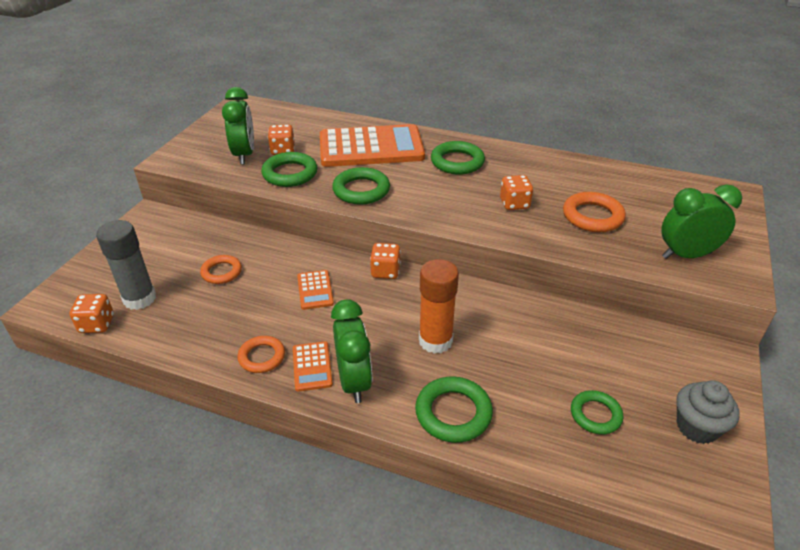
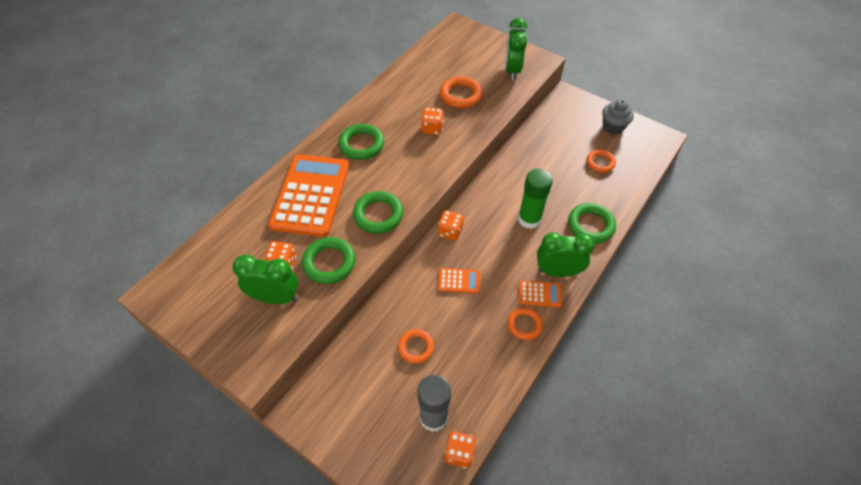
camera: 75 degrees left, 15 degrees up
orange glue stick [419,259,459,354] -> green glue stick [518,169,553,229]
green ring [571,390,624,435] -> orange ring [586,150,616,173]

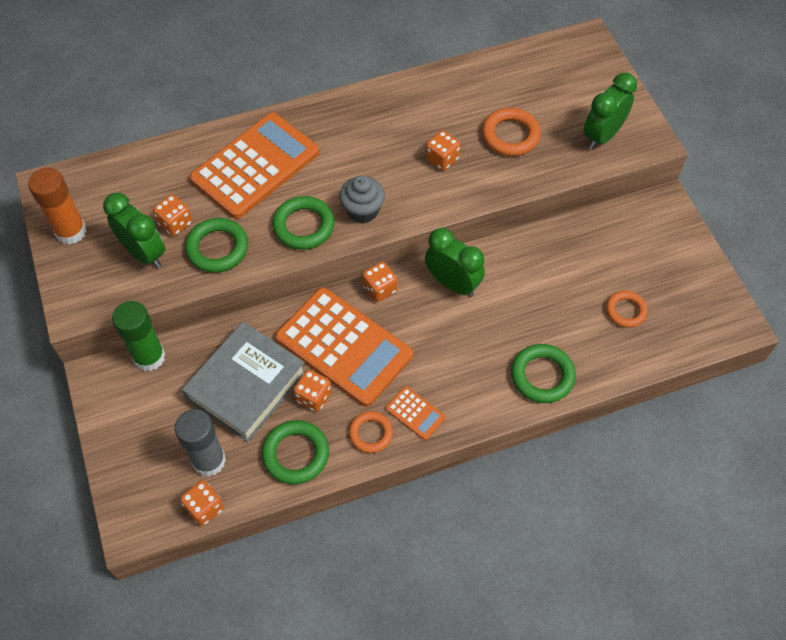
camera: 35 degrees right, 5 degrees up
green ring [338,124,384,160] -> green ring moved to [262,420,329,484]
orange ring [398,329,434,364] -> grey book [182,322,305,442]
orange calculator [438,268,480,293] -> orange calculator [275,287,413,407], size x2.37
green glue stick [518,169,553,229] -> green glue stick moved to [112,301,165,371]
green clock [537,232,595,277] -> green clock moved to [425,228,485,297]
grey cupcake [602,99,634,135] -> grey cupcake moved to [339,175,385,223]
none -> orange glue stick [28,168,87,245]
none -> orange dice [294,370,332,412]

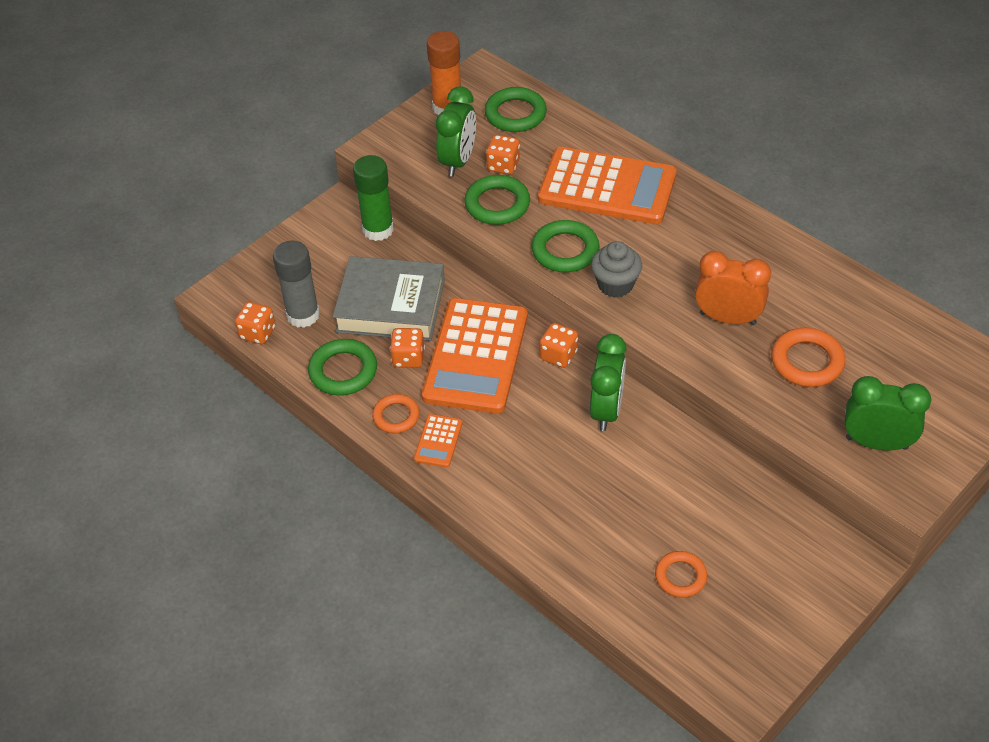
camera: 65 degrees right, 10 degrees down
orange dice [426,131,461,171] -> orange clock [695,251,771,325]
green ring [511,344,576,403] -> green ring moved to [485,87,547,132]

